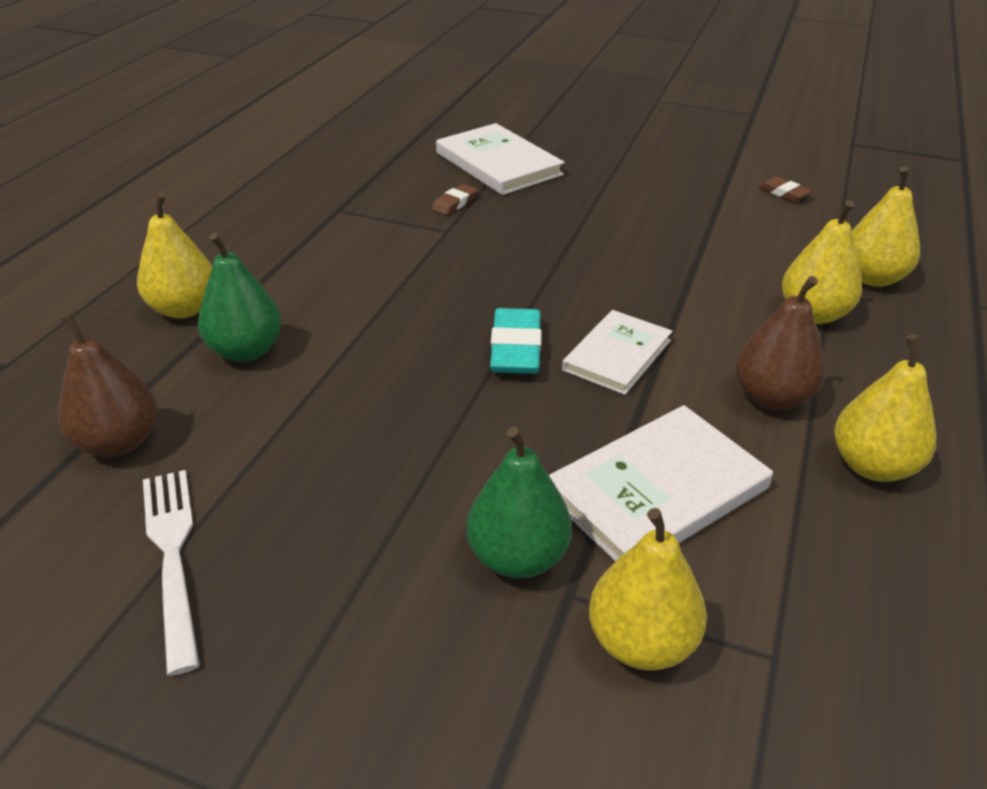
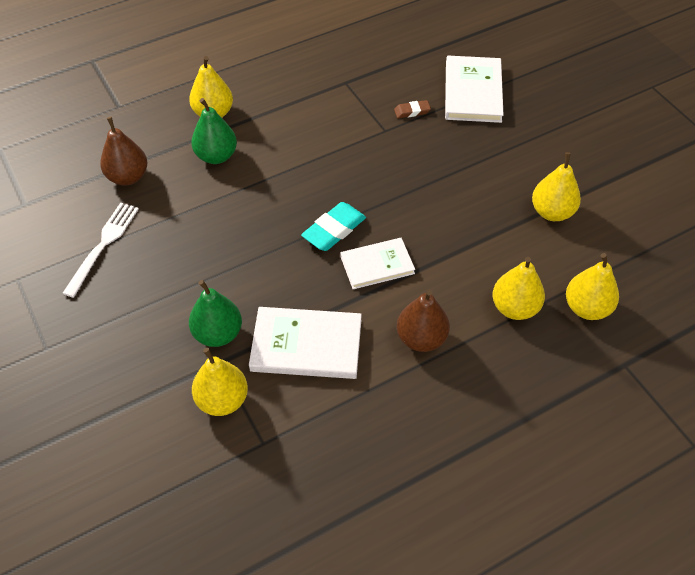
camera: 40 degrees right, 15 degrees up
brown eraser [759,177,812,202] -> none
yellow pear [834,334,936,482] -> yellow pear moved to [532,152,581,221]

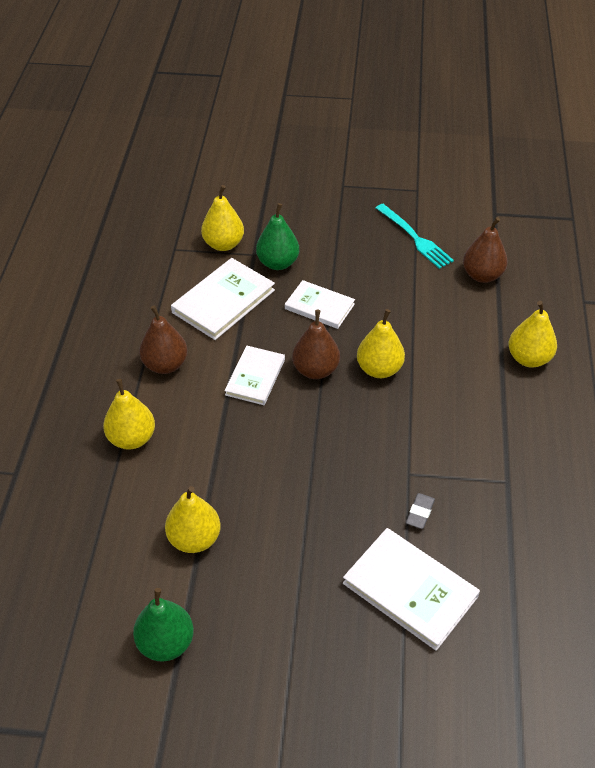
camera: 125 degrees right, 5 degrees down
white fork [62,203,139,298] -> turquoise fork [376,204,454,269]
green pear [191,98,237,164] -> green pear moved to [133,588,194,662]
turquoise eraser [301,202,366,251] -> brown pear [292,310,340,379]
brown eraser [394,100,431,118] -> grey eraser [406,493,435,529]
yellow pear [566,253,619,320] -> yellow pear moved to [357,309,405,378]
none -> white book [285,280,355,329]

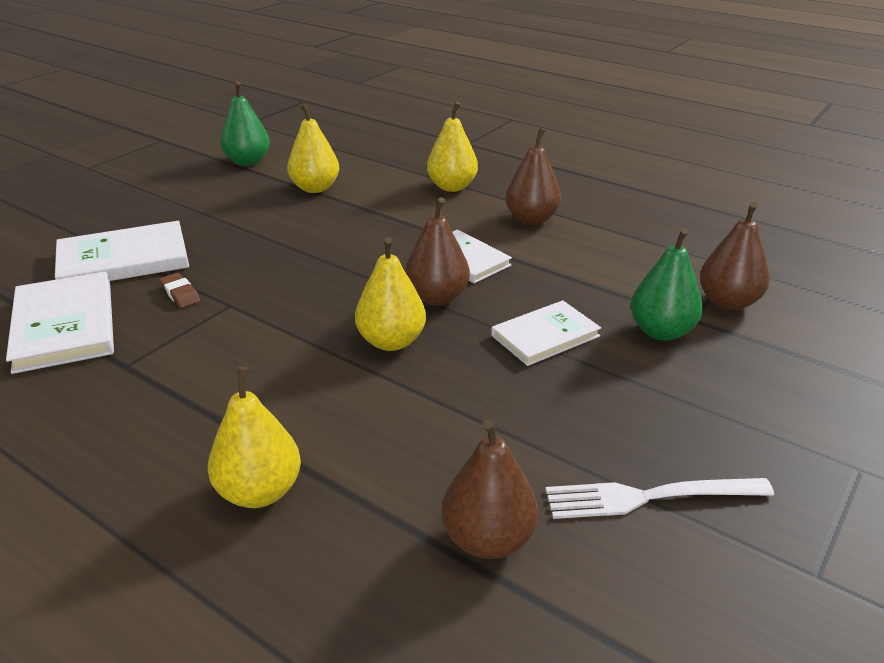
camera: 120 degrees right, 15 degrees down
white book [171,258,275,340] -> white book moved to [6,271,114,374]
yellow pear [201,185,244,251] -> brown pear [700,202,770,310]
turquoise fork [376,204,454,269] -> white fork [545,478,774,519]
grey eraser [406,493,435,529] -> brown eraser [159,273,200,308]

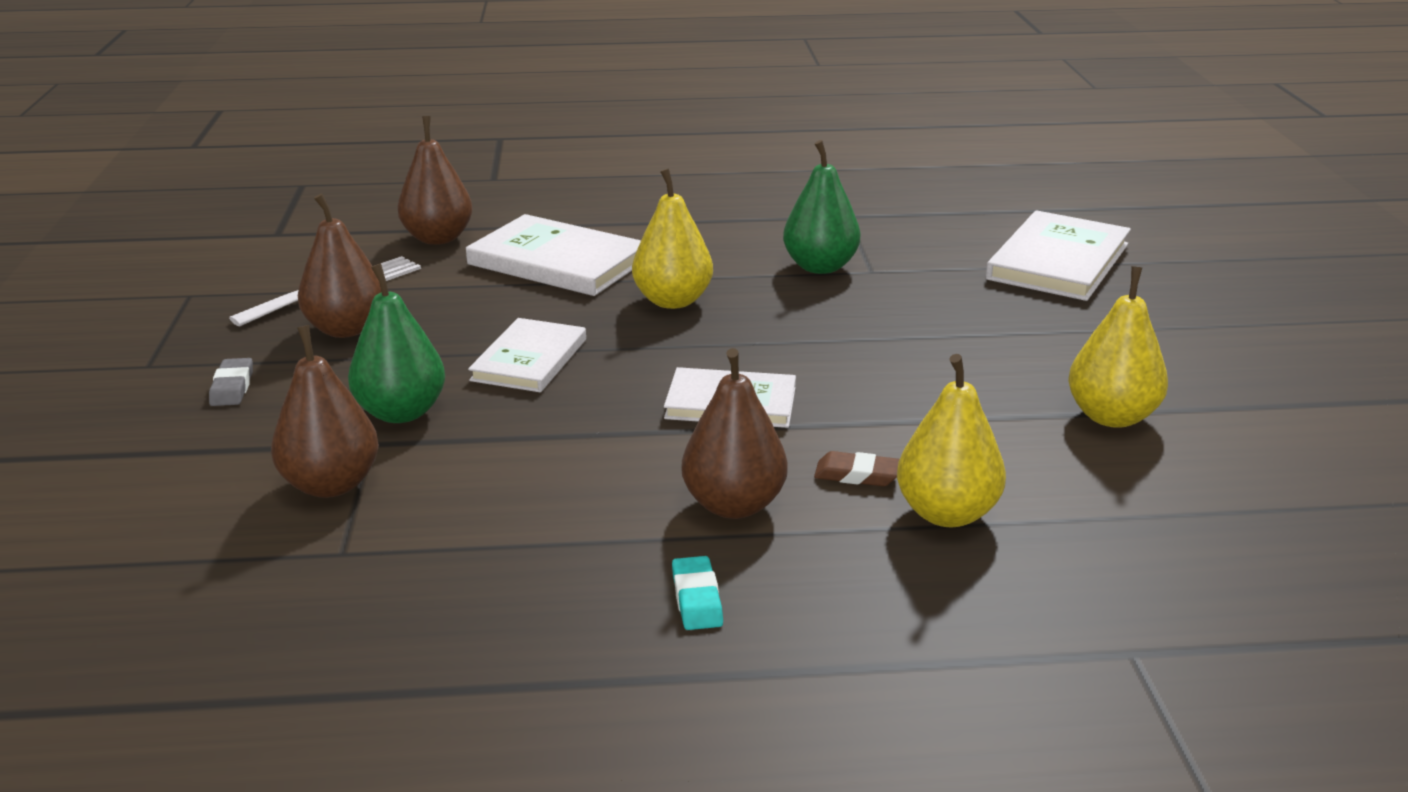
camera: 140 degrees right, 5 degrees down
white book [6,271,114,374] -> white book moved to [466,214,641,296]
brown eraser [159,273,200,308] -> brown eraser moved to [814,451,899,486]
yellow pear [208,367,301,508] -> none
green pear [220,81,270,166] -> green pear moved to [783,140,860,274]
brown pear [405,197,470,306] -> brown pear moved to [298,194,381,338]
none -> grey eraser [209,358,253,406]
none -> turquoise eraser [672,556,723,630]

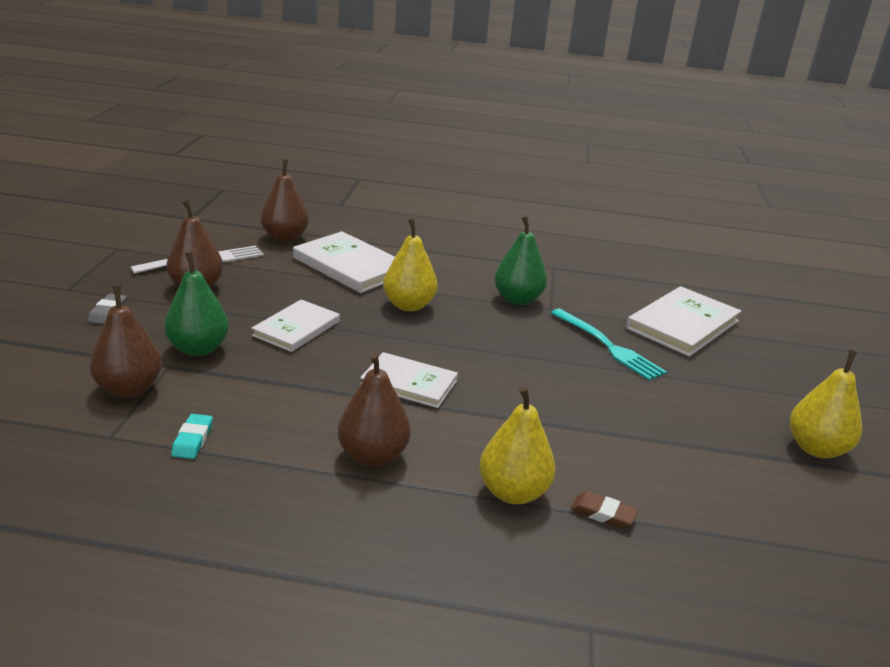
camera: 10 degrees right, 0 degrees up
turquoise eraser [672,556,723,630] -> turquoise eraser moved to [171,414,213,459]
brown eraser [814,451,899,486] -> brown eraser moved to [571,491,638,528]
yellow pear [1068,266,1168,428] -> yellow pear moved to [790,350,862,458]
none -> turquoise fork [551,309,667,381]

